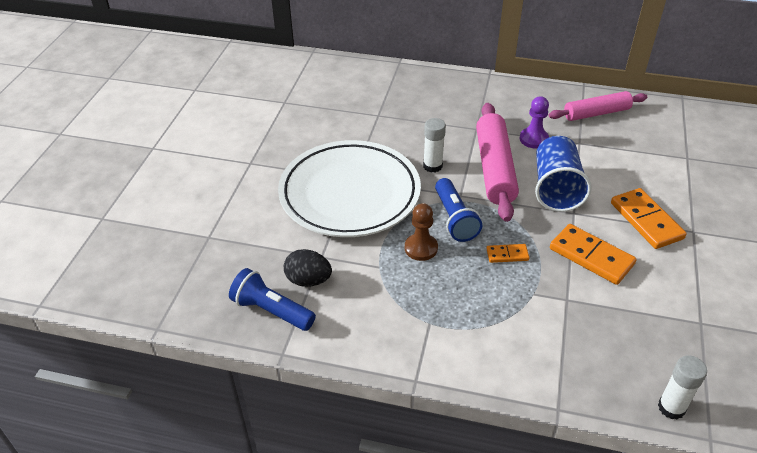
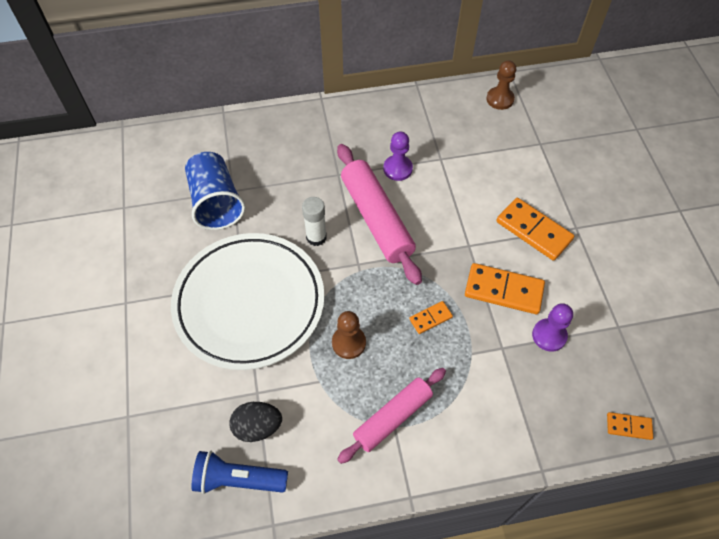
camera: 25 degrees left, 15 degrees up
blue flashlight [435,178,482,242] -> none
blue cup [535,136,592,212] -> blue cup moved to [185,152,245,230]
pink rolling pin [548,91,647,121] -> pink rolling pin moved to [337,368,446,464]
white glue stick [658,355,707,420] -> orange domino [607,412,653,440]
none -> brown pawn [486,60,516,110]
none -> purple pawn [532,303,573,352]

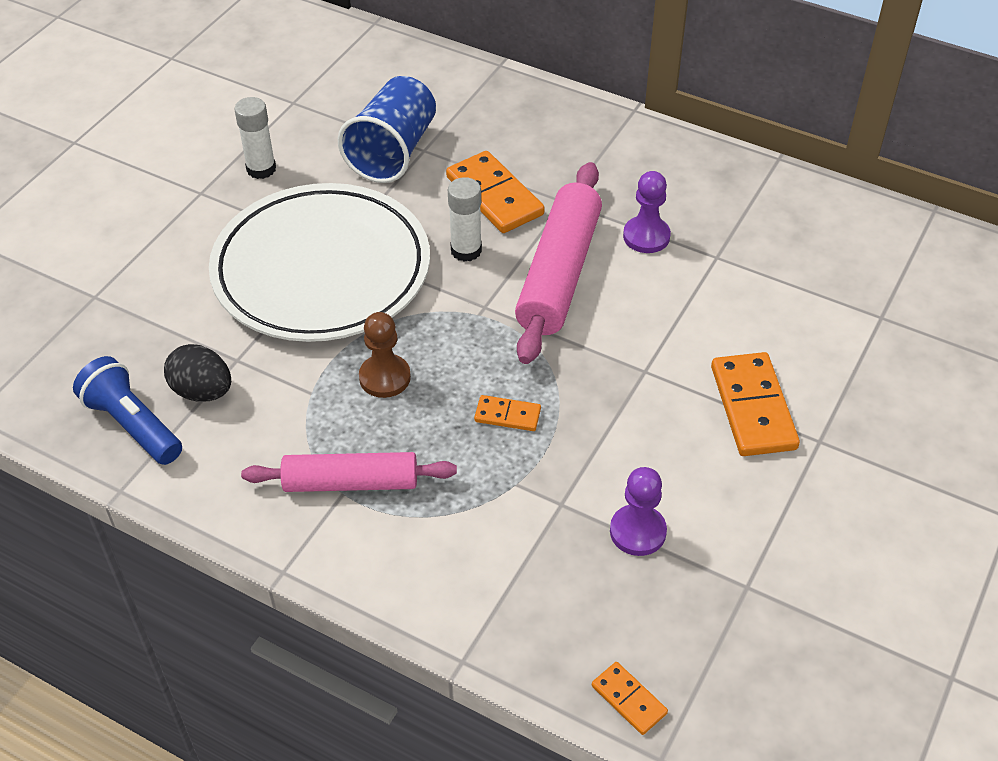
camera: 40 degrees right, 10 degrees down
orange domino [465,263,545,314] -> orange domino moved to [446,151,545,233]
brown pawn [486,60,516,110] -> none
none -> white glue stick [234,97,276,179]

